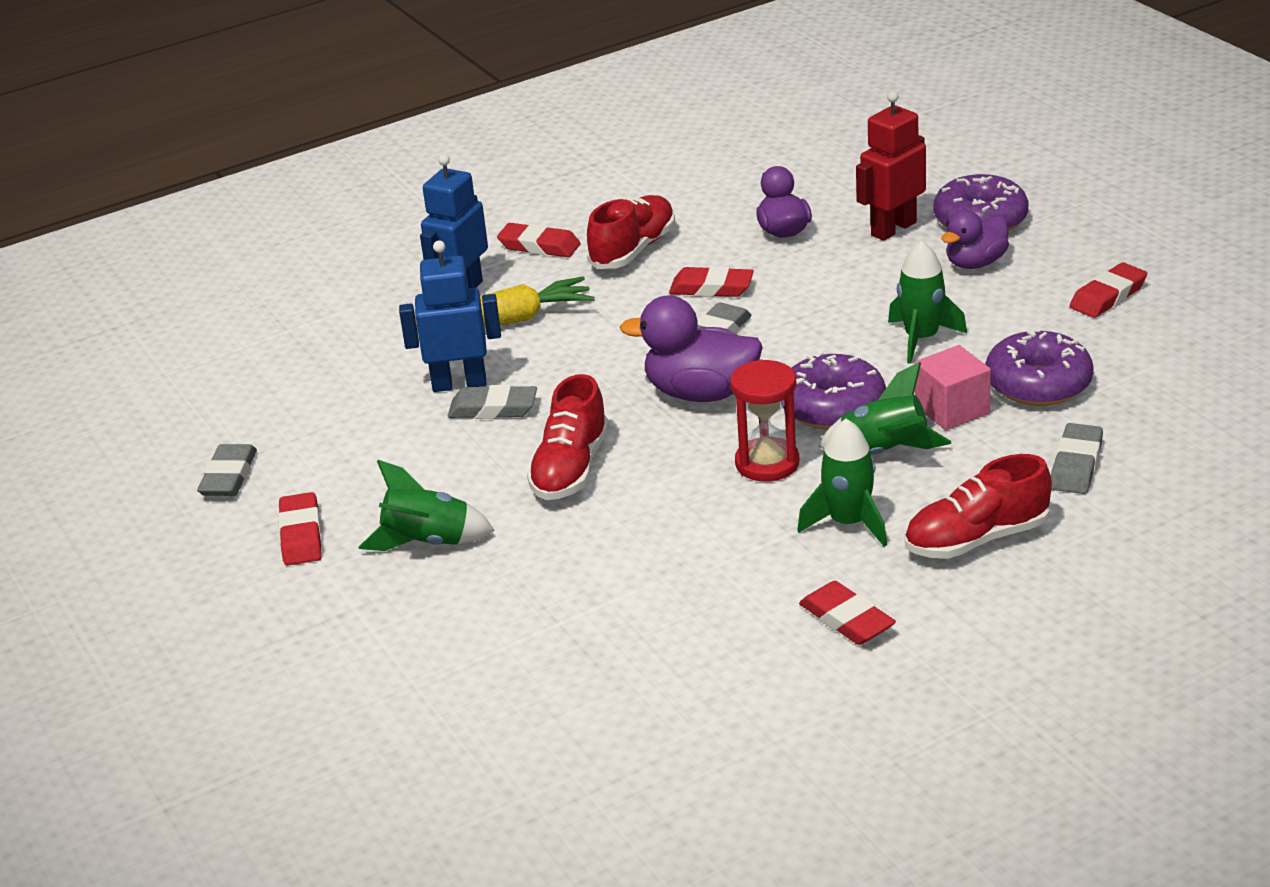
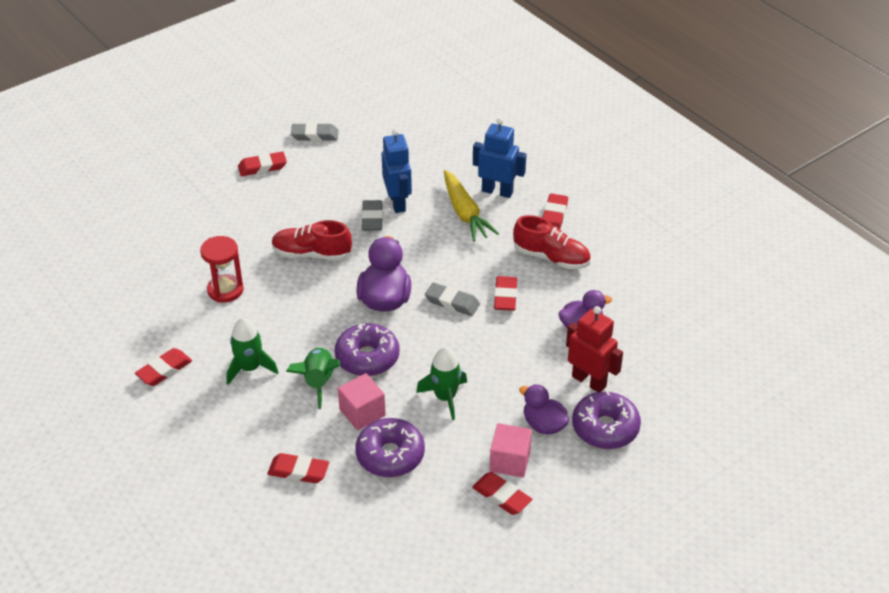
camera: 80 degrees right, 10 degrees up
green rocket [359,460,495,551] -> none
red hourglass [730,359,799,482] -> red hourglass moved to [200,236,244,303]
red shoe [905,454,1052,559] -> none
grey eraser [1051,423,1103,494] -> red eraser [267,453,329,483]
none -> pink cube [490,423,532,478]

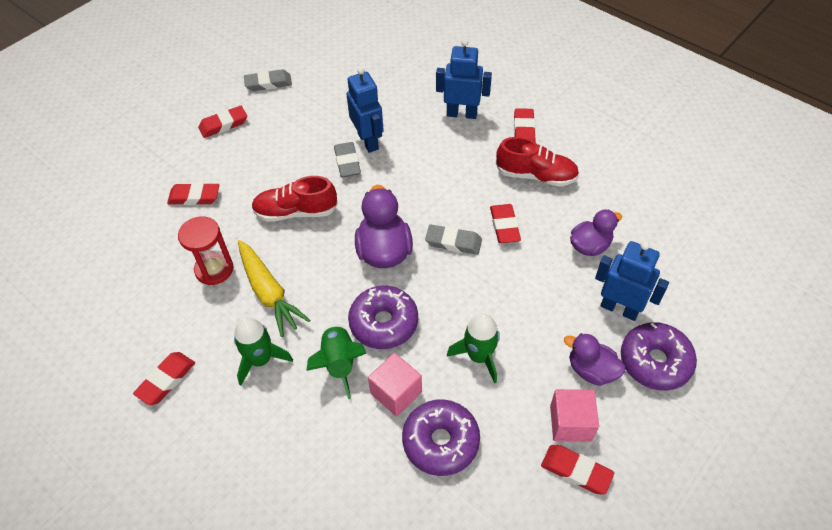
camera: 10 degrees left, 10 degrees up
red eraser [267,453,329,483] -> red eraser moved to [167,183,219,205]
yellow carrot [444,170,499,241] -> yellow carrot moved to [238,240,310,337]
red robot [566,306,623,392] -> blue robot [595,241,669,321]

